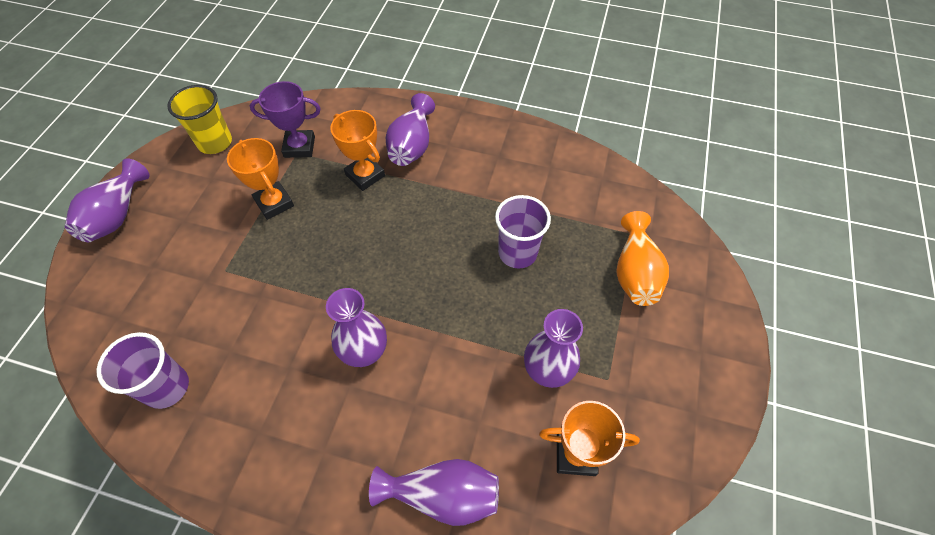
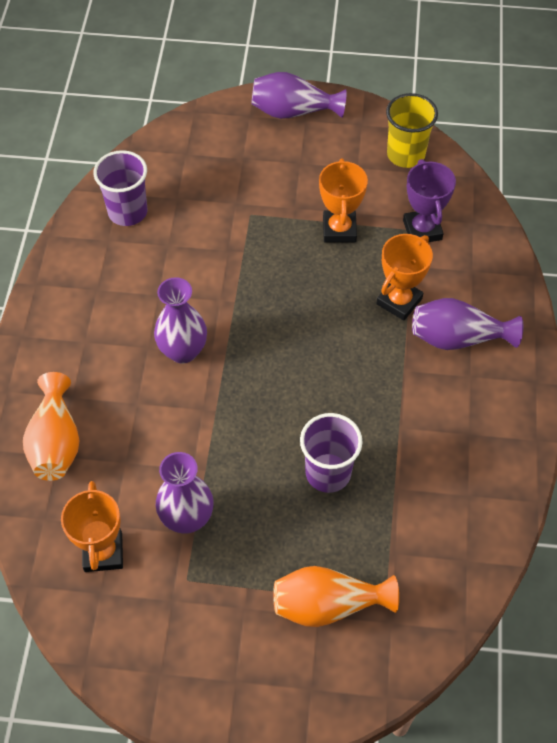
camera: 80 degrees right, 0 degrees up
orange trophy [227,138,294,220] -> orange trophy turned 45 degrees counterclockwise [319,158,368,243]
purple vase [369,459,499,526] -> orange vase [23,372,80,481]

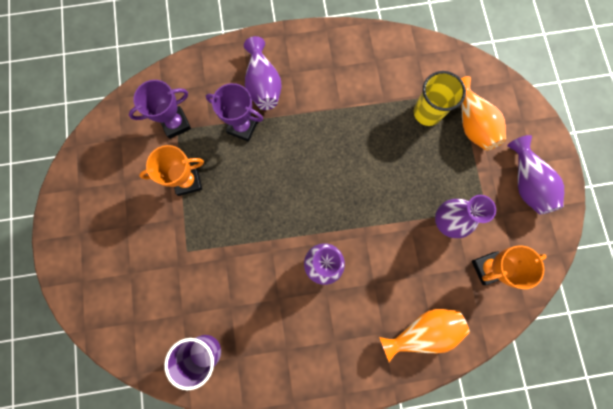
camera: 105 degrees left, 20 degrees up
purple vase [251,72,347,119] -> purple vase moved to [507,135,564,215]
purple cup [300,413,363,493] -> none
orange trophy [376,234,433,321] -> purple trophy [206,83,263,142]
yellow cup [386,93,438,168] -> yellow cup moved to [414,71,466,126]

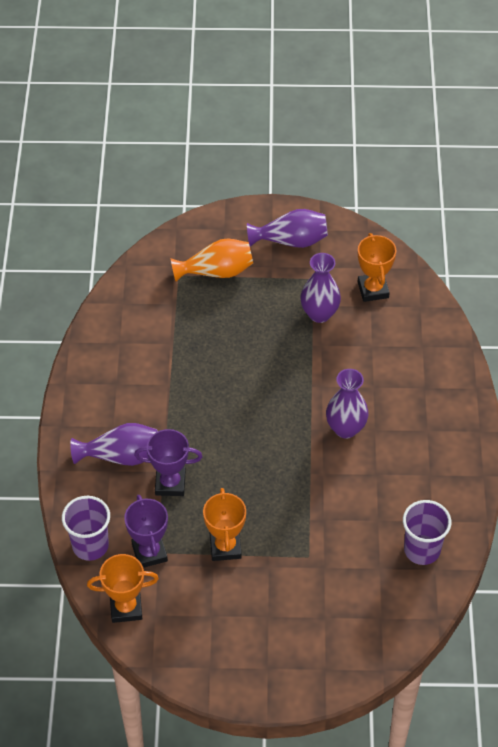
camera: 80 degrees left, 25 degrees down
purple trophy [206,83,263,142] -> purple trophy turned 60 degrees clockwise [134,429,202,496]
orange vase [379,309,470,362] -> none
yellow cup [414,71,466,126] -> none
none -> purple cup [62,496,110,561]
none -> orange trophy [87,554,159,623]

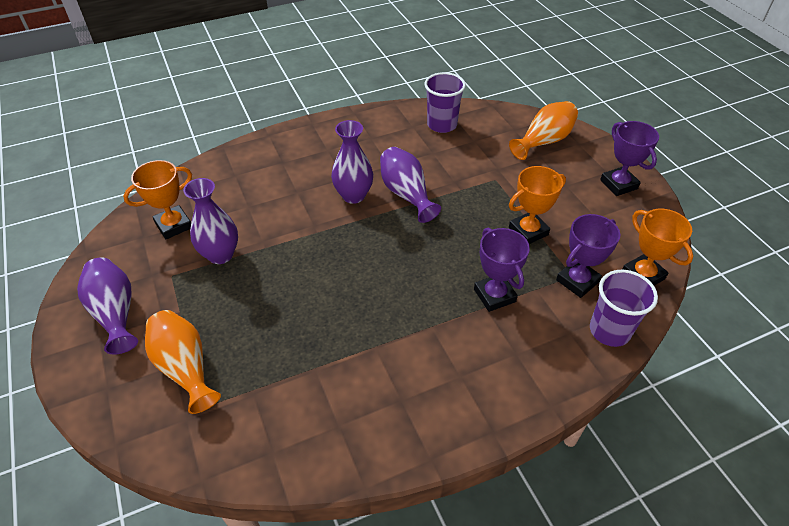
camera: 115 degrees left, 5 degrees down
purple vase [70,423,158,466] -> purple vase moved to [380,147,441,223]
none -> orange vase [509,101,578,160]
none -> purple trophy [600,121,659,196]

